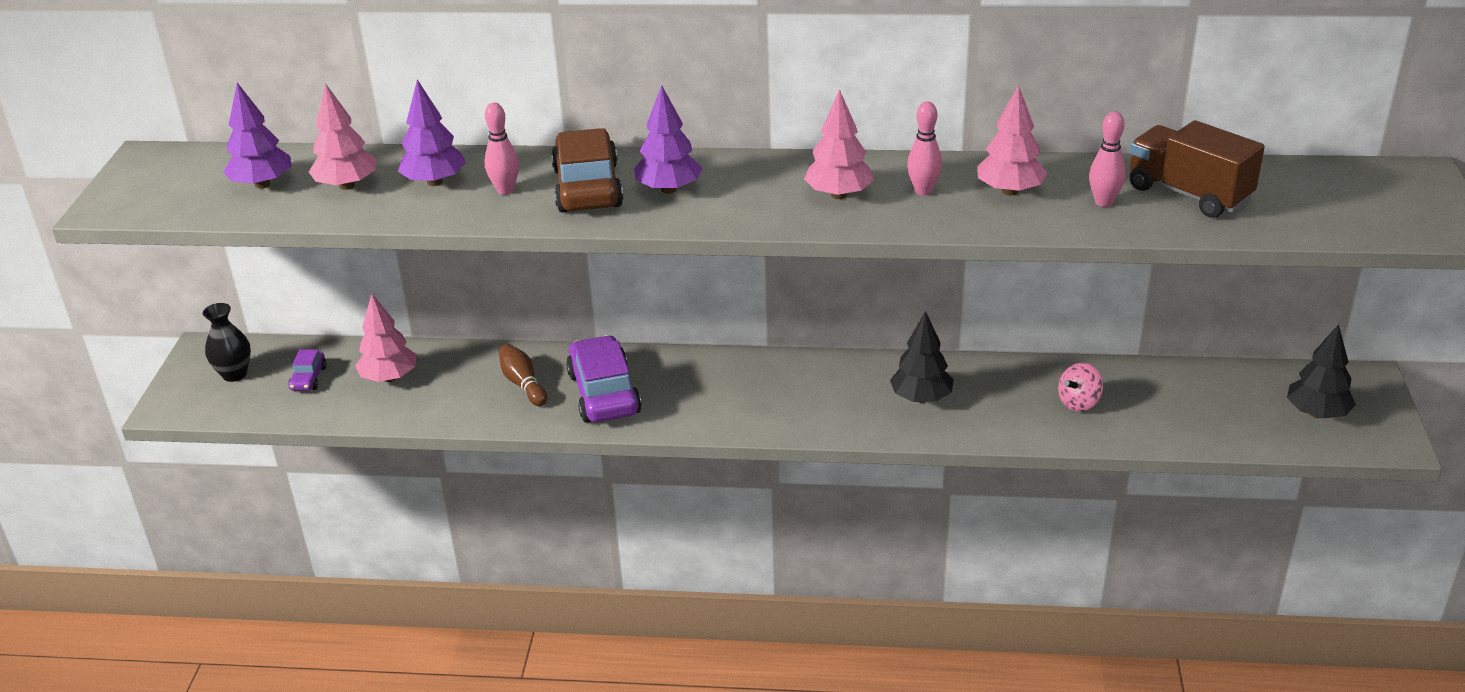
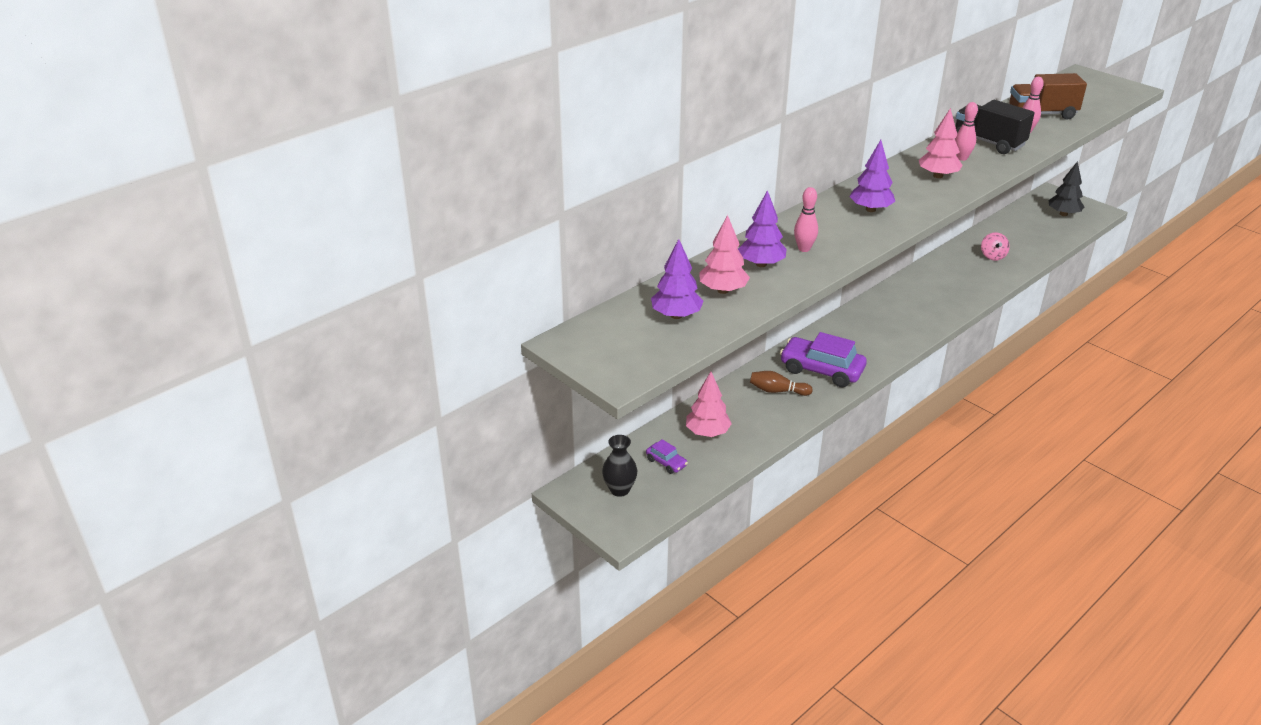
camera: 50 degrees left, 0 degrees up
brown car [551,128,623,213] -> none
black tree [890,311,954,403] -> none
pink tree [977,85,1047,195] -> black truck [955,100,1035,154]

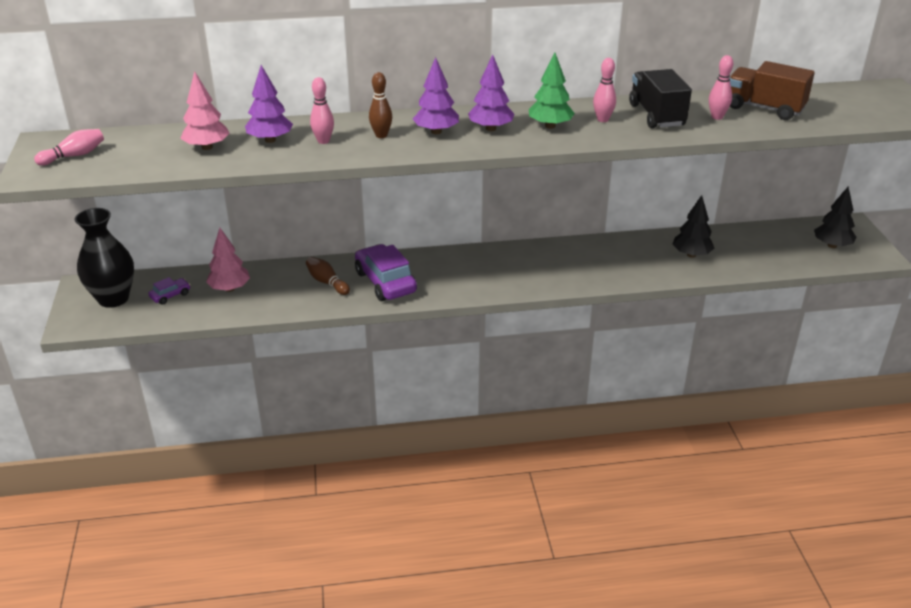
camera: 35 degrees right, 0 degrees up
black vase [602,435,637,497] -> black vase [74,208,134,308], size x1.70
purple car [646,439,688,474] -> purple car turned 120 degrees counterclockwise [148,277,190,305]
purple tree [651,239,703,319] -> purple tree moved to [468,54,514,131]
pink tree [919,108,962,178] -> green tree [529,53,575,129]
pink spinning top [981,232,1010,261] -> black tree [673,195,714,258]
none -> pink bowling pin [34,129,104,166]
none -> brown bowling pin [369,72,392,138]

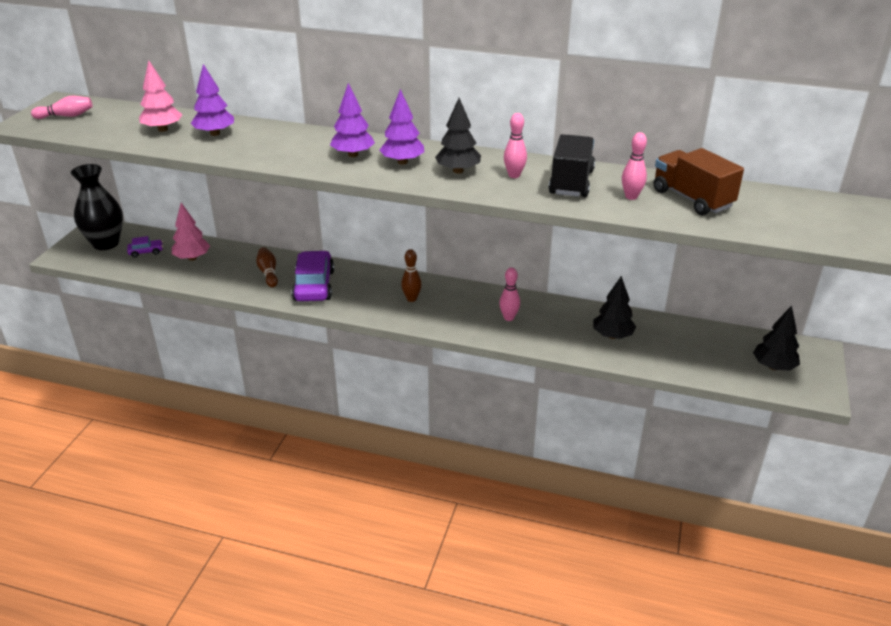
camera: 25 degrees right, 0 degrees up
pink bowling pin [310,77,334,144] -> pink bowling pin moved to [499,267,520,321]
brown bowling pin [369,72,392,138] -> brown bowling pin moved to [401,249,422,302]
green tree [529,53,575,129] -> black tree [435,98,481,174]

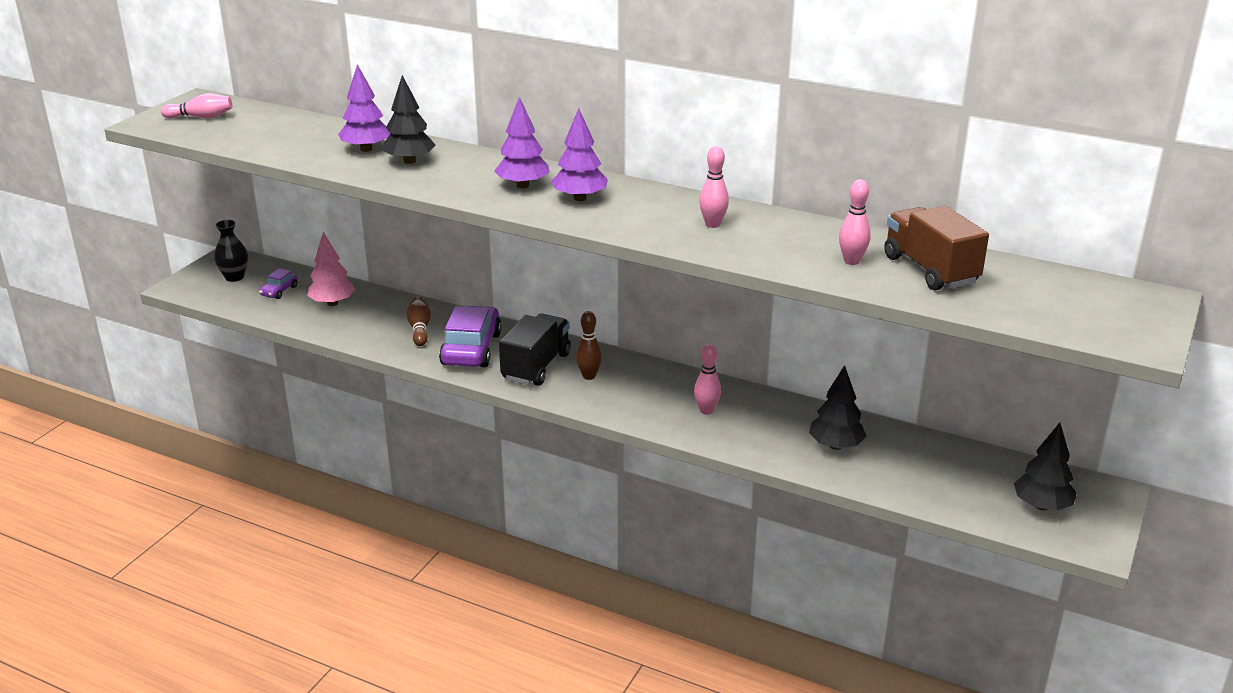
camera: 10 degrees right, 5 degrees down
black vase [71,164,123,250] -> black vase [214,220,248,282], size x0.59
purple car [127,236,163,258] -> purple car turned 120 degrees clockwise [259,268,298,299]
pink tree [139,60,183,132] -> none
black tree [435,98,481,174] -> black tree moved to [382,75,436,164]
black truck [549,134,595,197] -> black truck moved to [499,314,571,386]

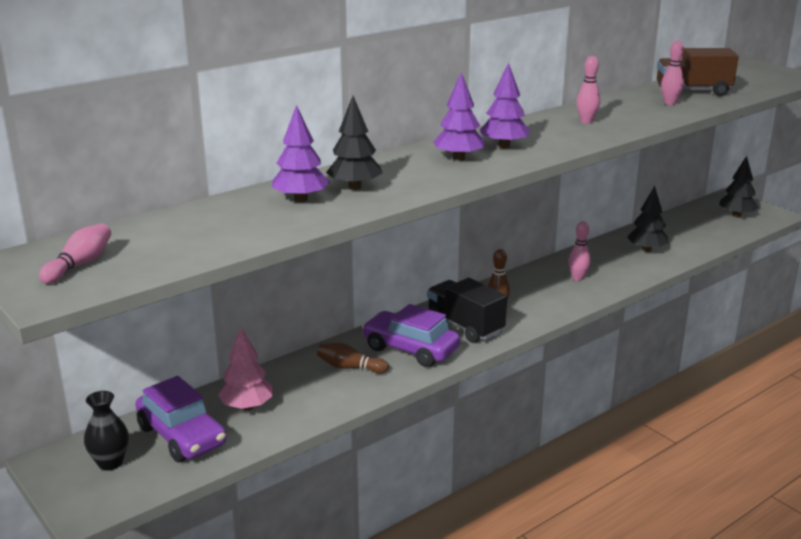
camera: 65 degrees left, 5 degrees down
purple car [259,268,298,299] -> purple car [136,376,227,462], size x2.10

